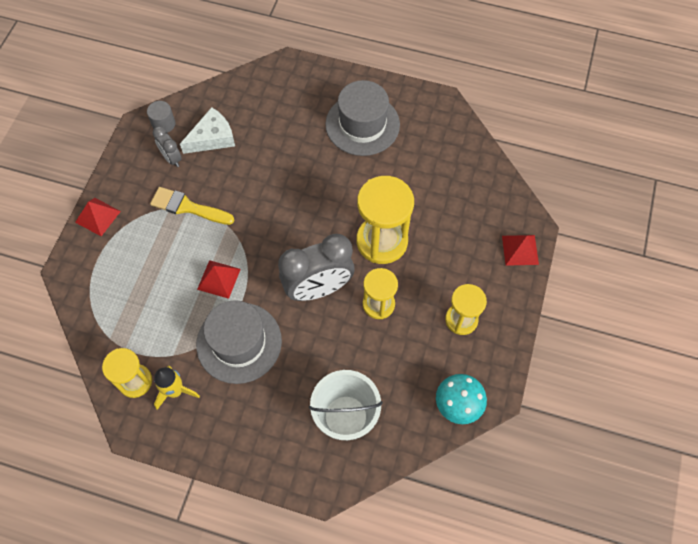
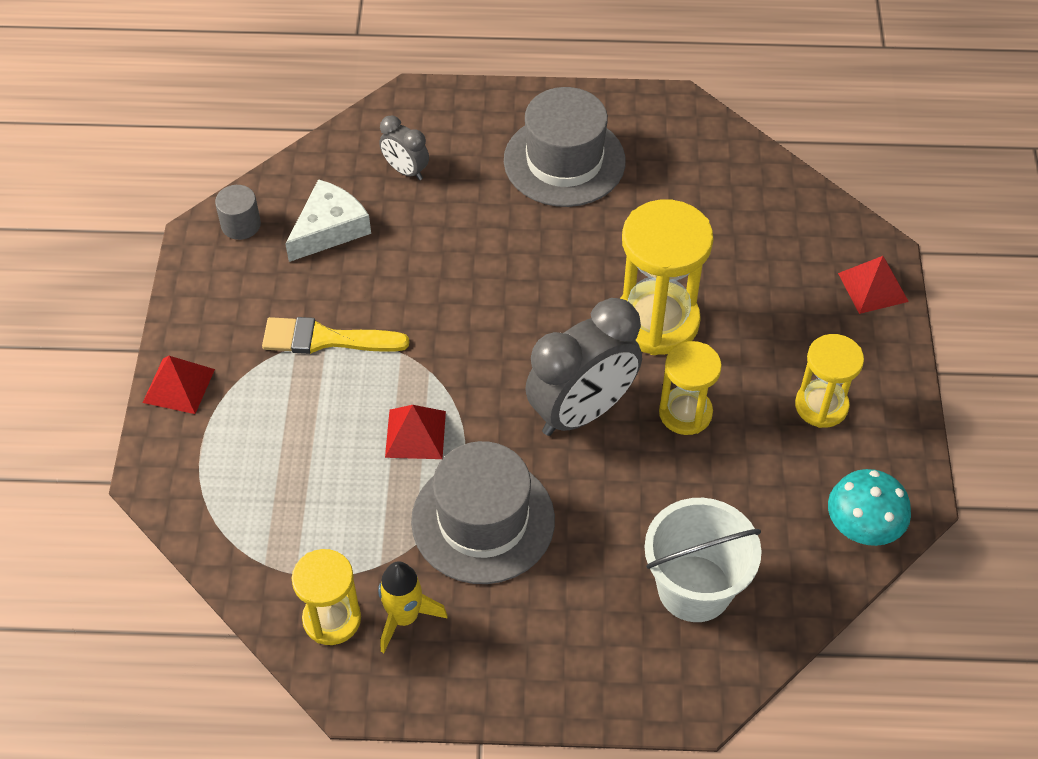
camera: 15 degrees left, 10 degrees down
grey clock [153,126,182,167] -> grey clock moved to [379,116,429,180]

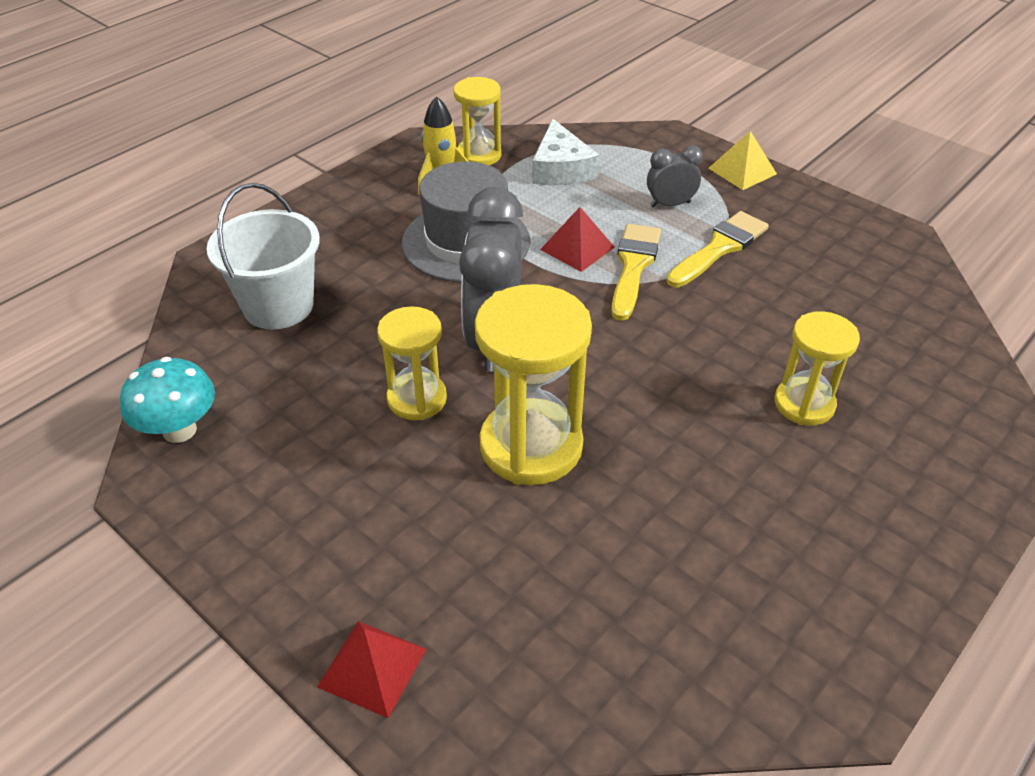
camera: 130 degrees right, 10 degrees down
red pyramid [142,356,215,414] -> yellow pyramid [708,131,777,190]
grey cylinder [215,185,261,240] -> none
white cheese [285,179,371,262] -> white cheese moved to [532,119,599,185]
grey clock [379,116,429,180] -> grey clock moved to [647,145,703,207]
grey hat [504,87,626,207] -> none
yellow hourglass [795,334,864,428] -> yellow hourglass moved to [774,311,860,426]
none -> yellow brush [611,224,661,321]

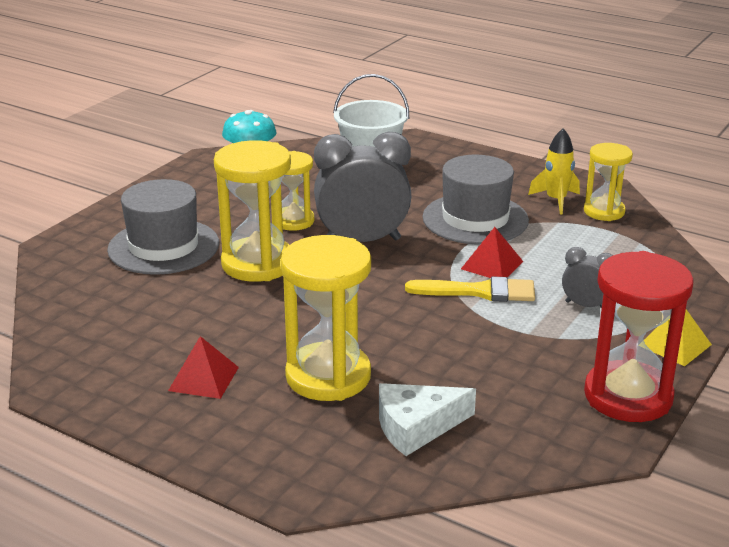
camera: 80 degrees right, 15 degrees down
red pyramid [317,621,427,718] -> red pyramid moved to [168,336,239,399]
white cheese [532,119,599,185] -> white cheese moved to [379,383,476,456]
grey clock [647,145,703,207] -> grey clock turned 45 degrees counterclockwise [562,247,613,308]
yellow brush [666,211,769,288] -> none
yellow hourglass [774,311,860,426] -> yellow hourglass [281,235,371,401], size x1.65
none -> grey hat [107,179,219,275]
none -> red hourglass [584,251,694,422]

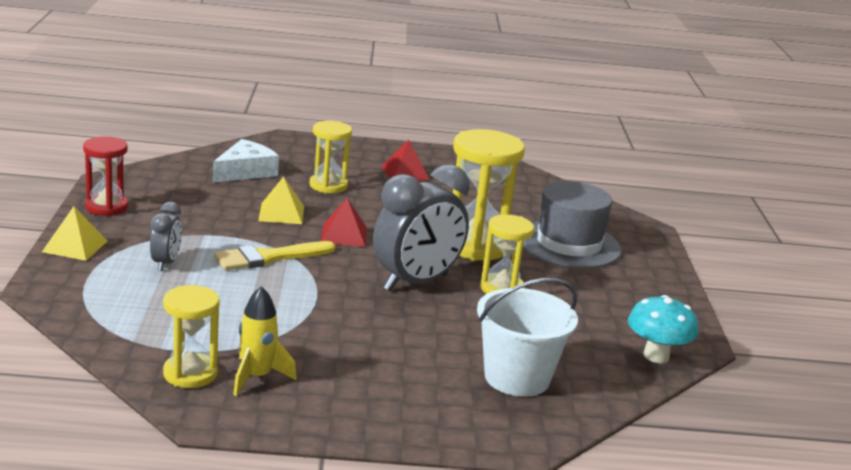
camera: 145 degrees right, 5 degrees down
yellow hourglass [281,235,371,401] -> yellow hourglass [309,121,352,193], size x0.61
grey hat [423,155,529,245] -> none
red pyramid [461,227,523,278] -> red pyramid moved to [321,198,367,247]
grey clock [562,247,613,308] -> grey clock turned 75 degrees counterclockwise [150,202,182,271]
red hourglass [584,251,694,422] -> red hourglass [83,136,128,216], size x0.61
none -> yellow pyramid [258,176,304,224]

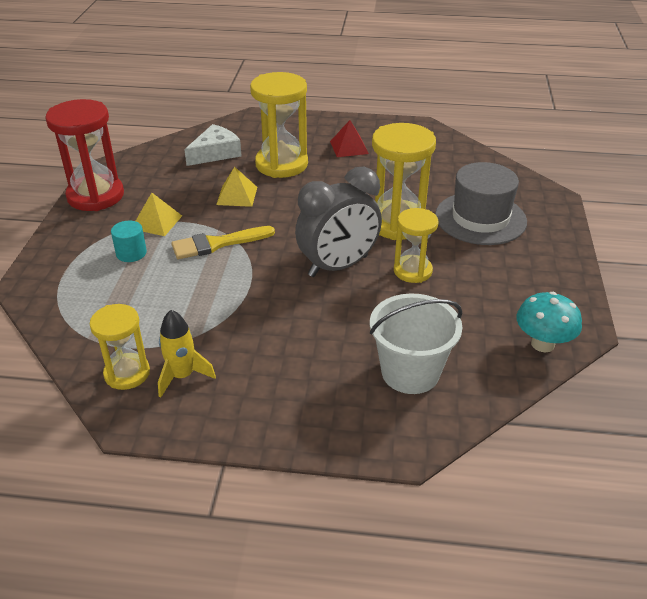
camera: 10 degrees right, 15 degrees up
yellow pyramid [42,206,108,261] -> yellow pyramid moved to [136,193,182,236]
red hourglass [83,136,128,216] -> red hourglass [45,99,124,211], size x1.65
grey clock [150,202,182,271] -> turquoise cylinder [111,221,147,262]
yellow hourglass [309,121,352,193] -> yellow hourglass [250,72,308,178], size x1.65
red pyramid [321,198,367,247] -> none

